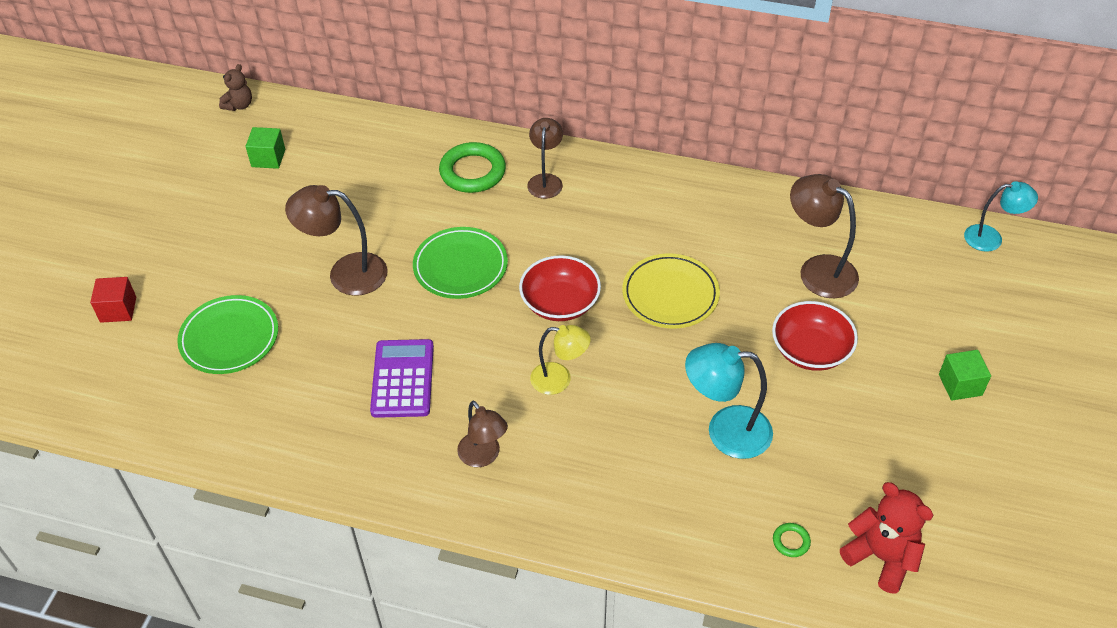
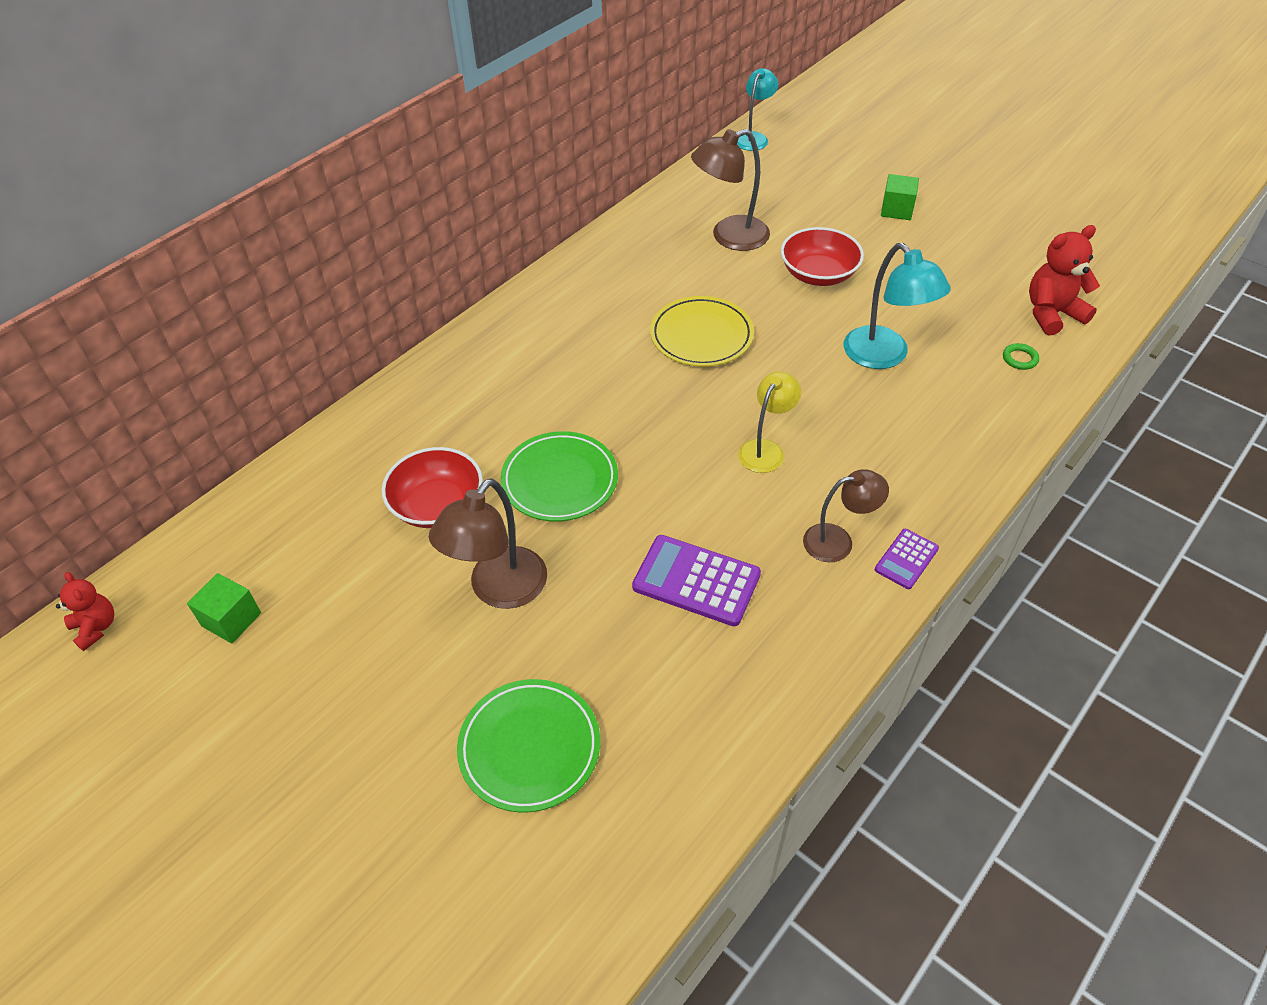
camera: 65 degrees left, 0 degrees up
red cube [90,277,136,323] -> none
brown teddy bear [219,64,252,111] -> red teddy bear [56,572,114,651]
green ring [439,142,506,193] -> none
red bowl [519,255,601,321] -> red bowl moved to [382,447,483,528]
brown lamp [527,118,563,199] -> none
turquoise lamp [685,343,773,459] -> turquoise lamp turned 60 degrees counterclockwise [844,243,951,369]
none -> purple calculator [875,529,939,589]

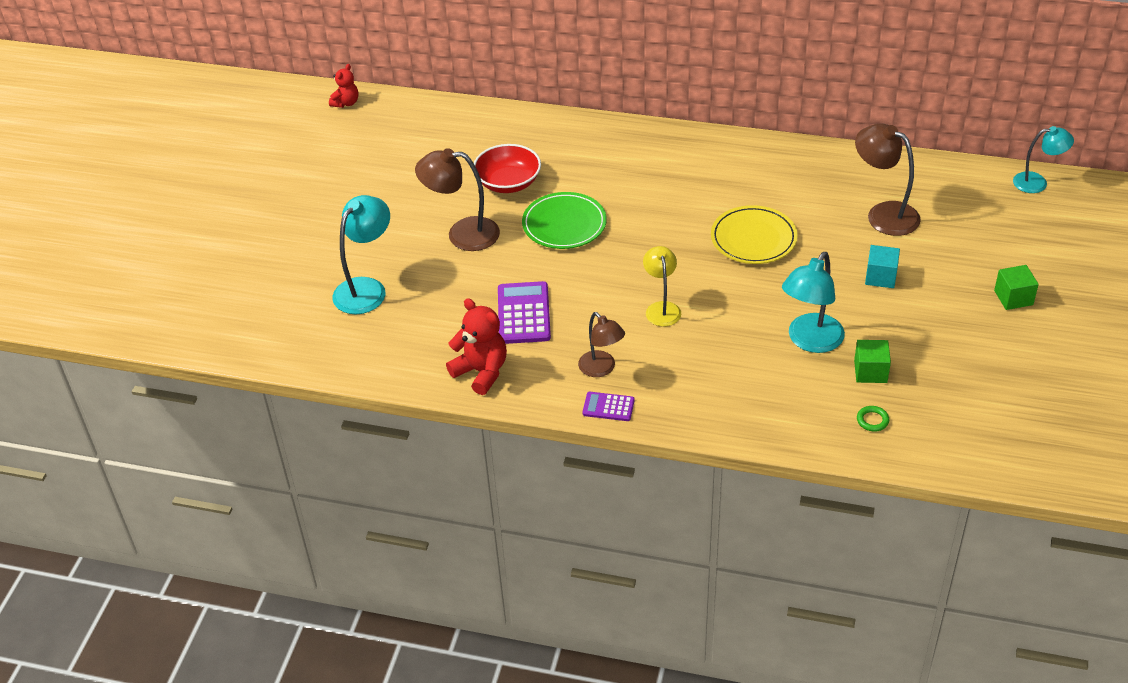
camera: 65 degrees right, 5 degrees down
green cube [187,573,261,644] -> green cube moved to [854,340,891,383]
green plate [457,679,600,813] -> turquoise lamp [333,195,390,314]
yellow lamp [738,372,801,473] -> yellow lamp turned 105 degrees counterclockwise [643,246,681,327]
red bowl [781,227,864,286] -> turquoise cube [865,245,900,288]
red teddy bear [1029,225,1100,336] -> red teddy bear moved to [446,298,507,395]

